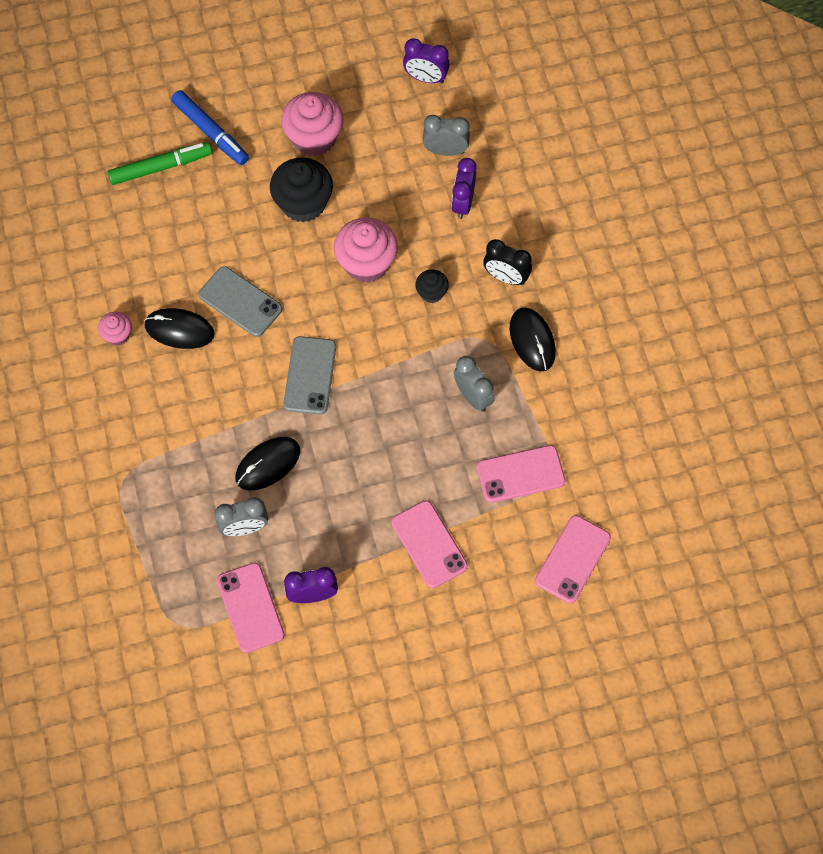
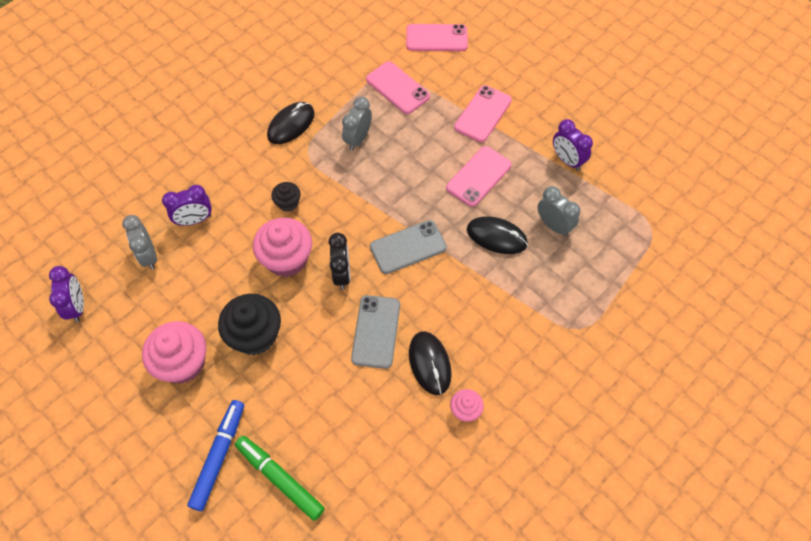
camera: 120 degrees left, 5 degrees down
pink phone [217,563,284,653] -> pink phone moved to [446,146,512,207]
black clock [483,239,532,285] -> black clock moved to [328,233,350,289]

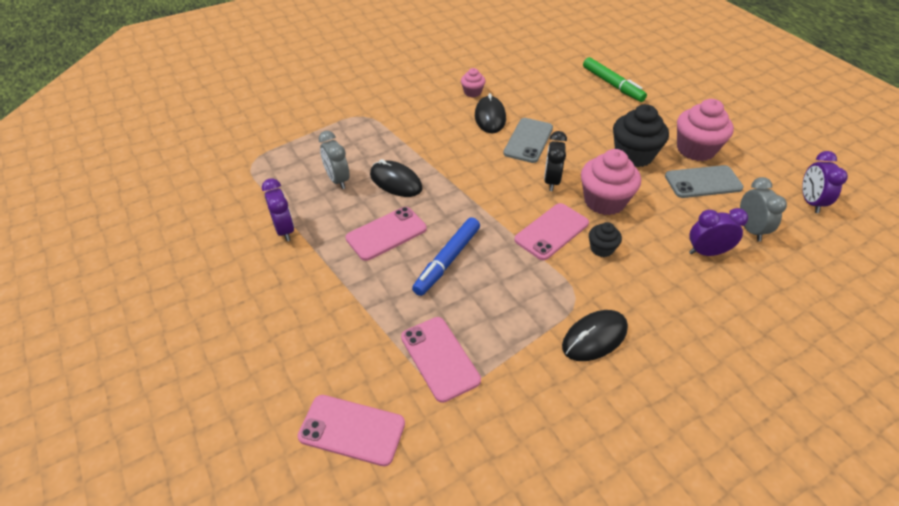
camera: 165 degrees left, 15 degrees down
blue marker [187,400,244,511] -> blue marker moved to [412,217,480,296]
grey clock [342,96,372,150] -> none
grey phone [370,220,447,274] -> grey phone moved to [665,165,744,198]
pink phone [454,85,512,142] -> pink phone moved to [514,203,589,260]

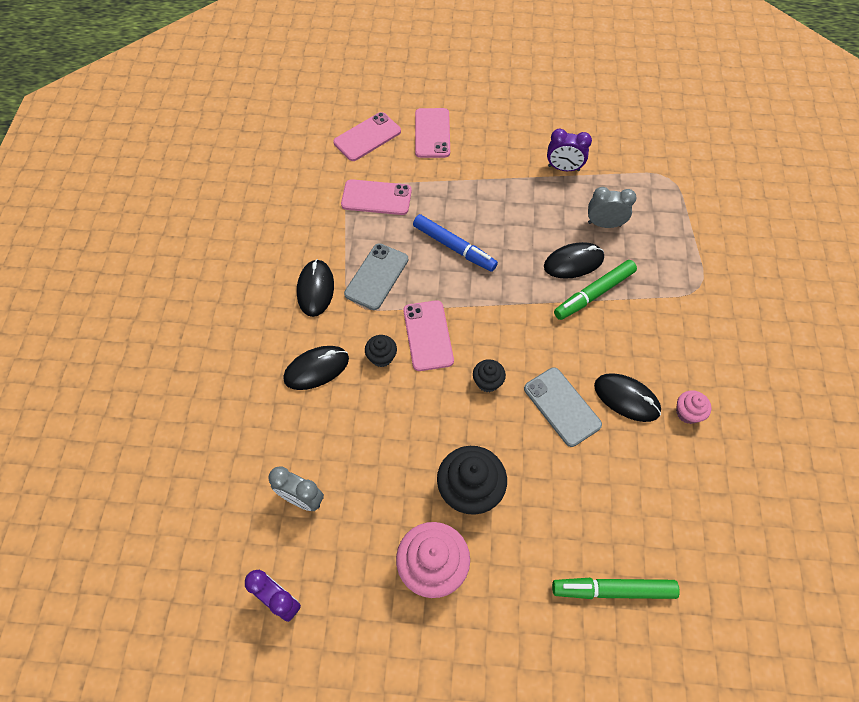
camera: 125 degrees right, 15 degrees up
pink phone [345,207,427,261] -> pink phone moved to [415,108,450,158]
blue marker [412,217,480,296] -> blue marker turned 150 degrees clockwise [413,214,498,272]
black clock [544,131,567,191] -> black cupcake [473,359,506,392]
pink cupcake [581,149,641,215] -> none
grey phone [665,165,744,198] -> grey phone moved to [344,243,408,310]
purple clock [689,208,748,256] -> none
none -> black mouse [283,346,349,390]
none -> green marker [554,260,637,320]

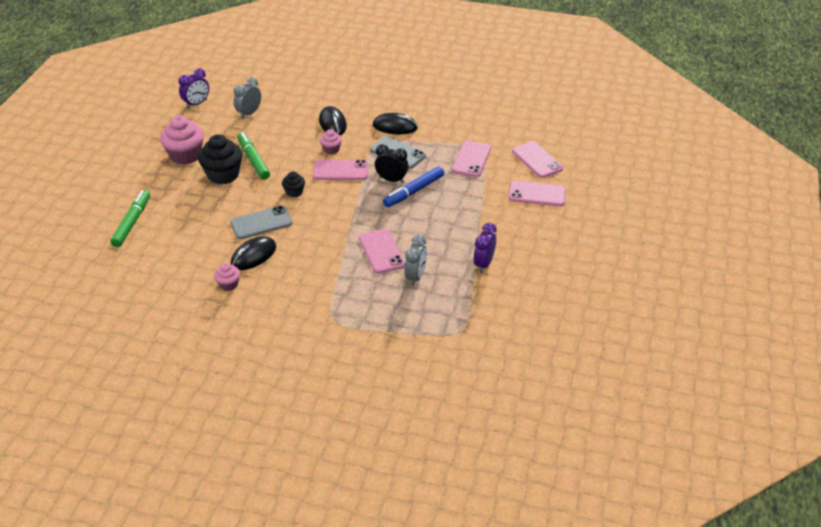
camera: 100 degrees right, 20 degrees down
black cupcake [365,335,397,367] -> pink cupcake [320,129,342,154]
black mouse [544,242,604,279] -> pink phone [359,229,405,274]
green marker [554,260,637,320] -> green marker moved to [237,132,270,179]
none -> black clock [375,144,409,183]

